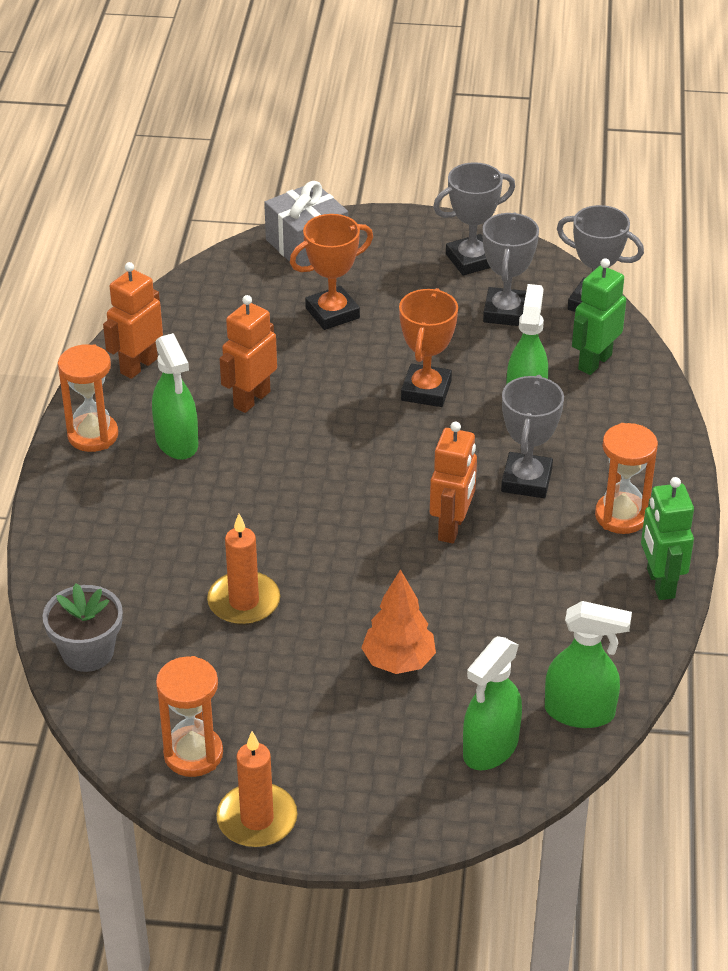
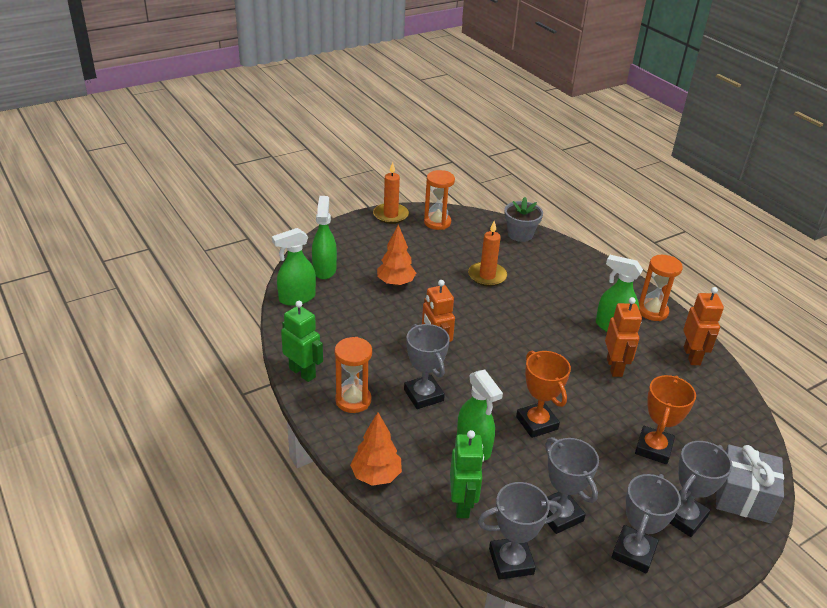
camera: 140 degrees right, 5 degrees down
none -> orange tree [350,413,402,486]
none -> grey trophy [670,441,732,537]

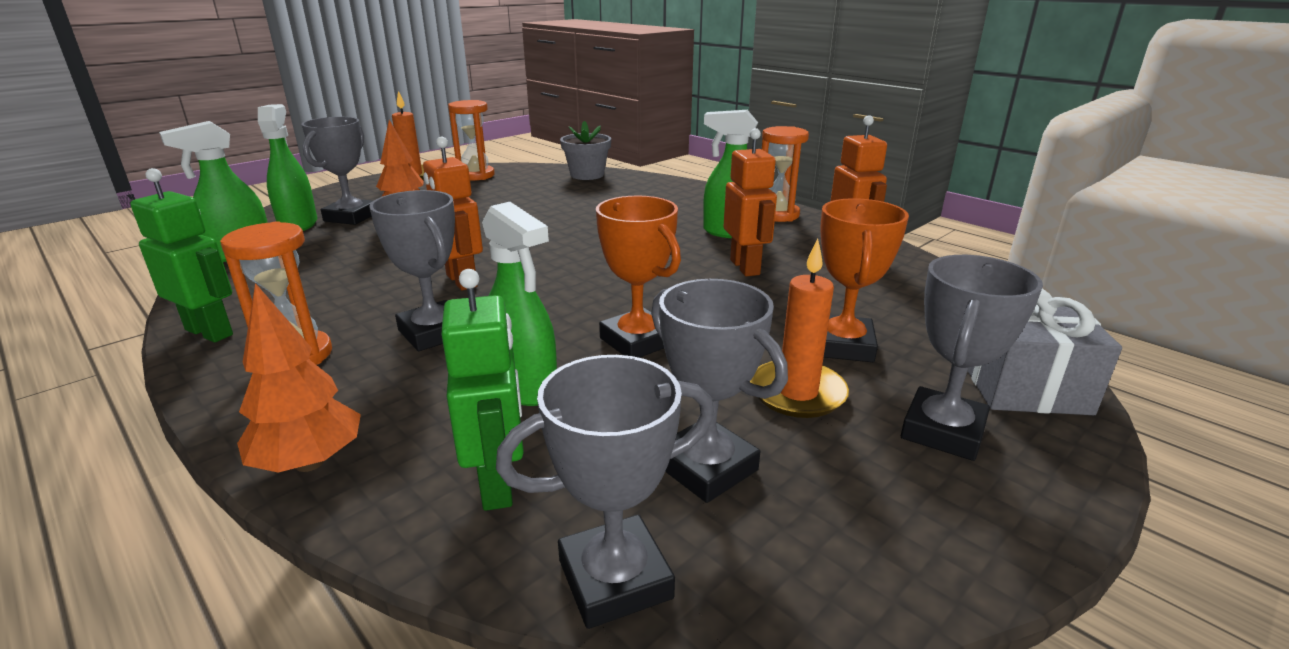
camera: 10 degrees left, 10 degrees down
orange candle [468,220,507,287] -> orange candle moved to [750,239,849,418]
grey trophy [611,474,681,574] -> grey trophy moved to [301,117,373,225]

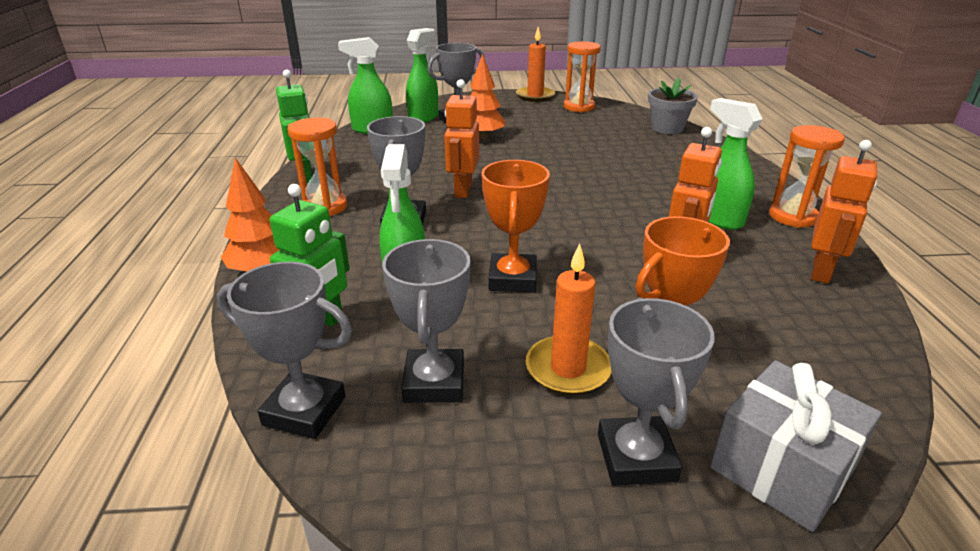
camera: 40 degrees right, 5 degrees up
grey trophy [901,255,1043,461] -> grey trophy turned 75 degrees counterclockwise [598,297,715,486]

